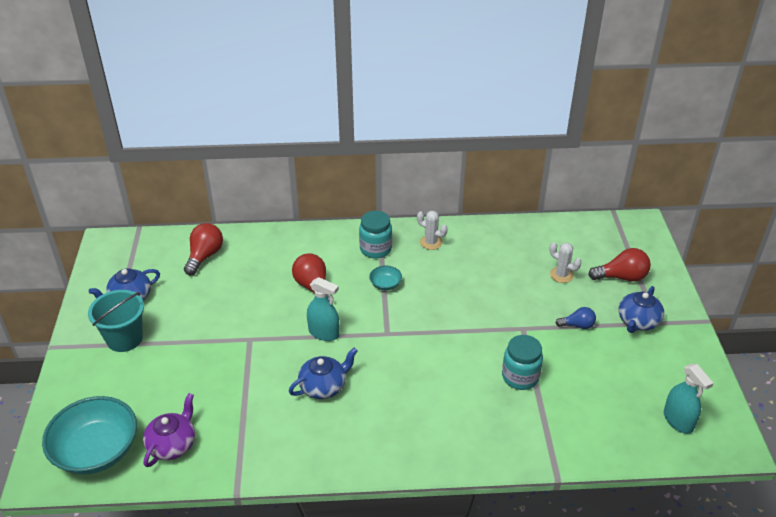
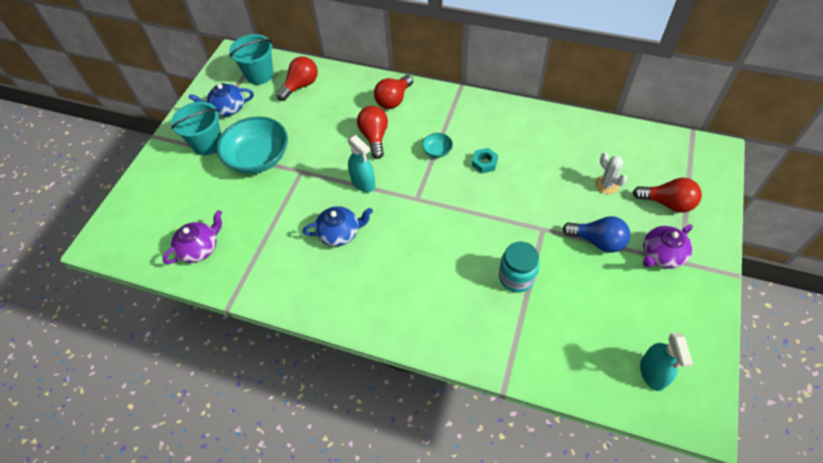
camera: 25 degrees right, 15 degrees up
turquoise bowl [42,396,137,475] -> turquoise bowl moved to [217,116,288,174]
turquoise jar [359,211,392,258] -> none
white cactus [417,211,448,250] -> none
blue light bulb [556,307,596,329] -> blue light bulb [562,216,630,253], size x1.62
blue teapot [618,286,664,333] -> purple teapot [643,225,693,269]
none -> turquoise bucket [229,34,273,85]
none -> red light bulb [374,75,413,109]
none -> turquoise nut [472,148,498,173]

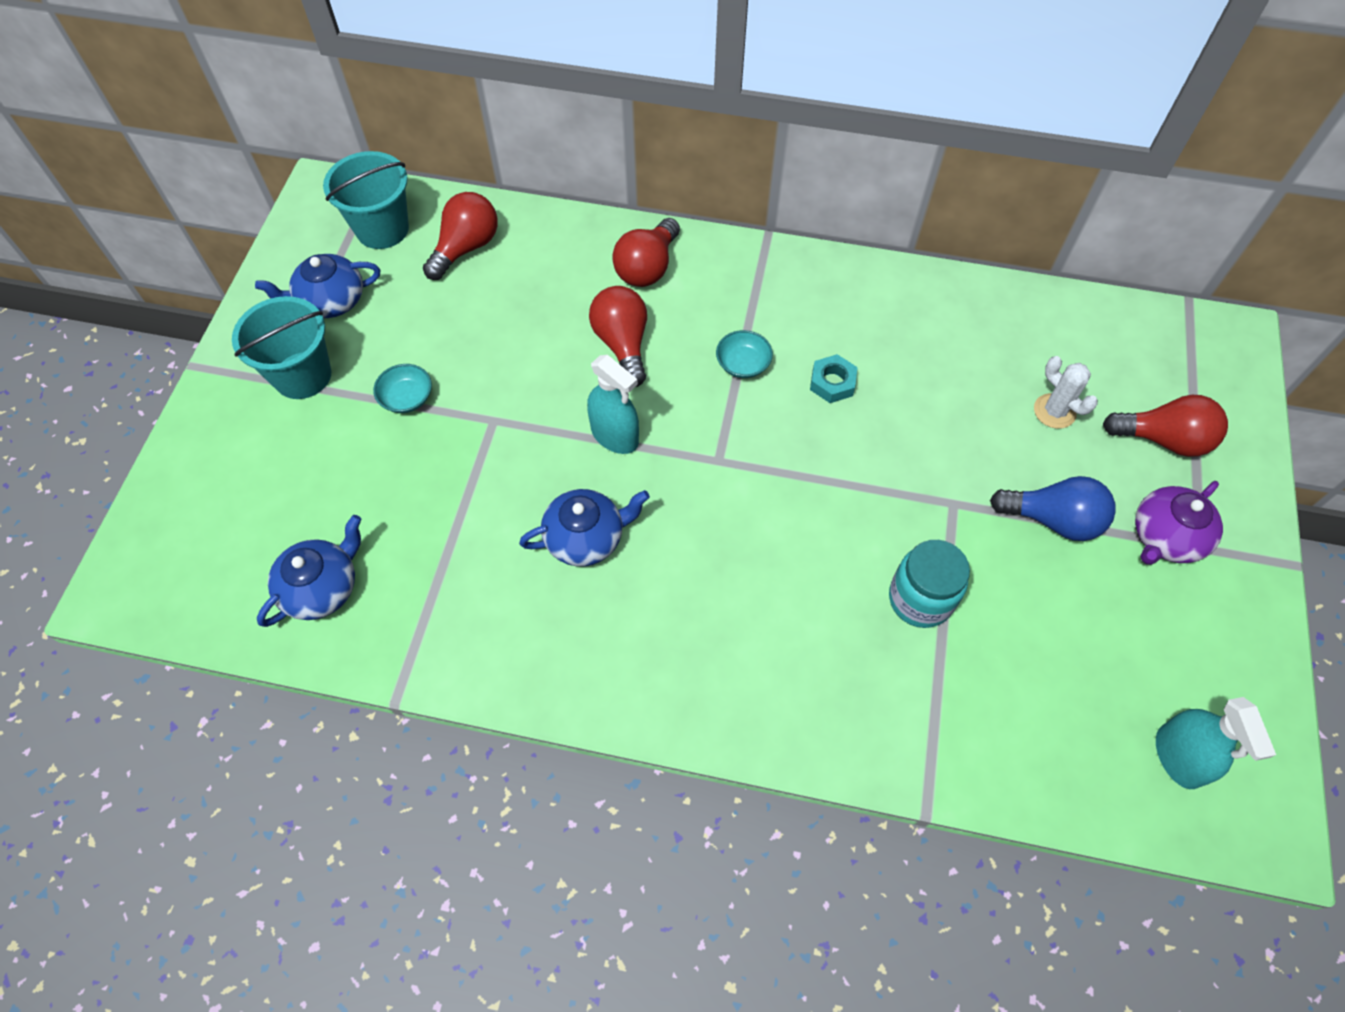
camera: 10 degrees left, 5 degrees up
purple teapot [163,210,222,264] -> blue teapot [257,515,362,627]
turquoise bowl [217,116,288,174] -> turquoise bowl [373,364,432,413], size x0.44

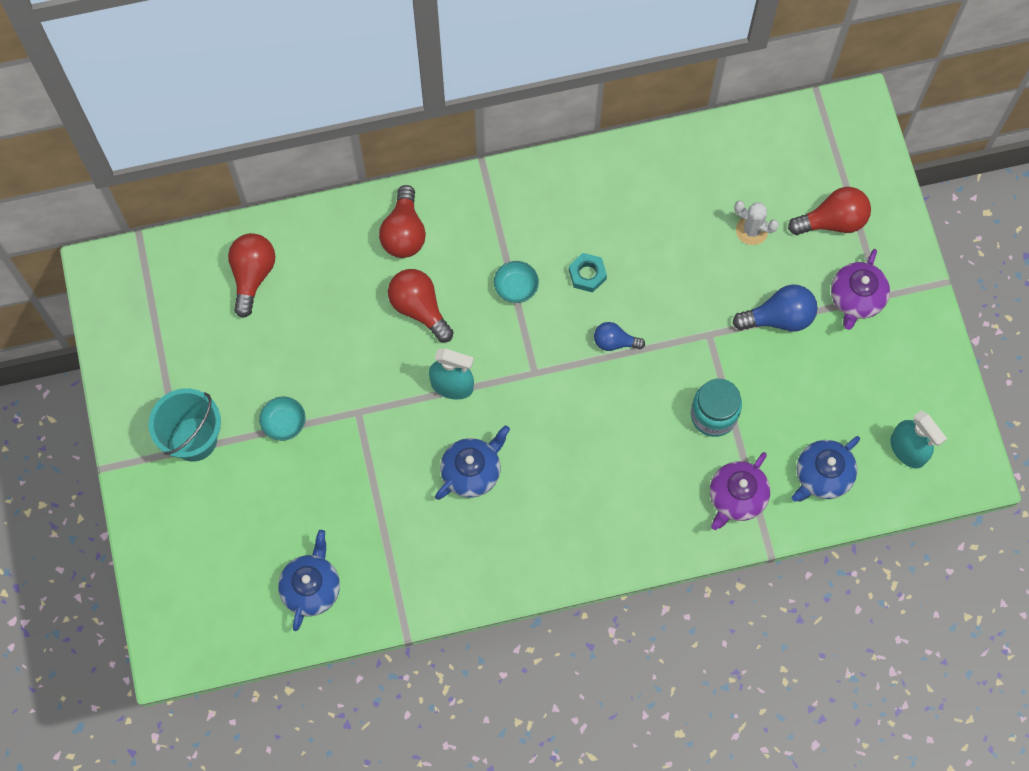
camera: 25 degrees left, 10 degrees up
blue teapot [255,254,380,318] -> blue teapot moved to [792,436,860,502]
turquoise bucket [323,151,409,249] -> none
none -> blue light bulb [594,322,645,351]
none -> purple teapot [710,452,770,530]

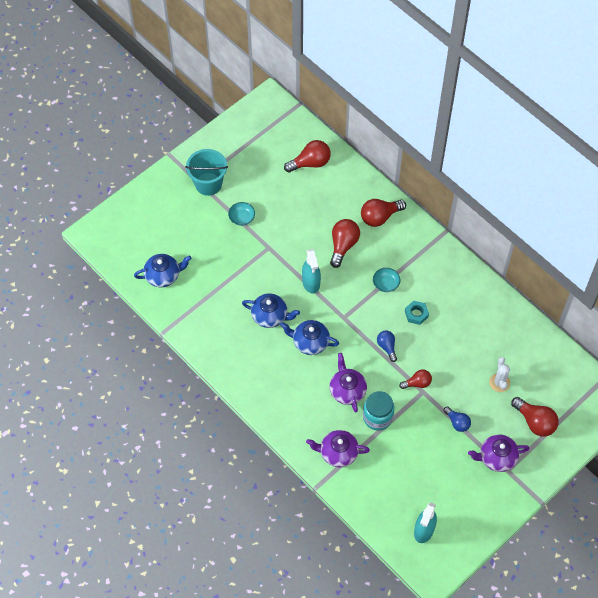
camera: 60 degrees right, 10 degrees down
blue light bulb [733,285,818,332] -> blue light bulb [444,406,471,432], size x0.62
blue teapot [792,436,860,502] -> blue teapot moved to [280,320,339,355]
none -> purple teapot [329,353,367,413]
none -> red light bulb [399,370,432,389]

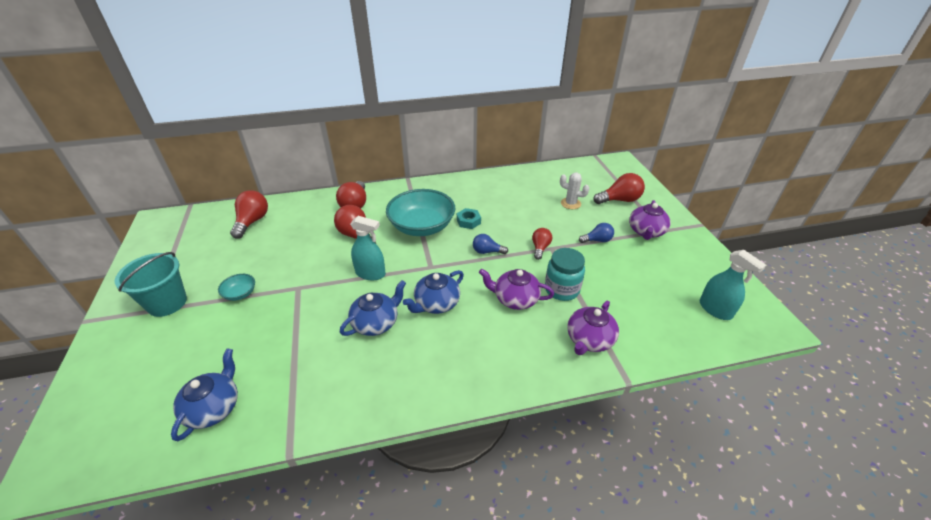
camera: 60 degrees left, 20 degrees down
turquoise bowl [373,268,400,292] -> turquoise bowl [386,189,455,236], size x2.30

